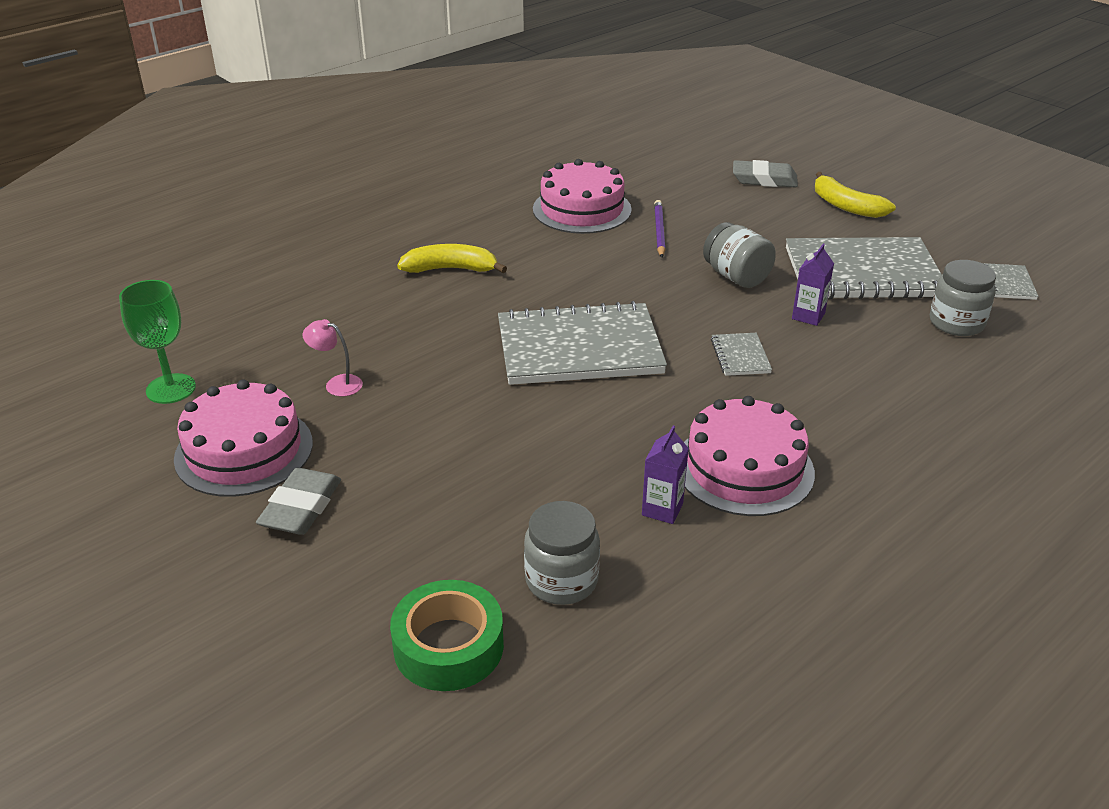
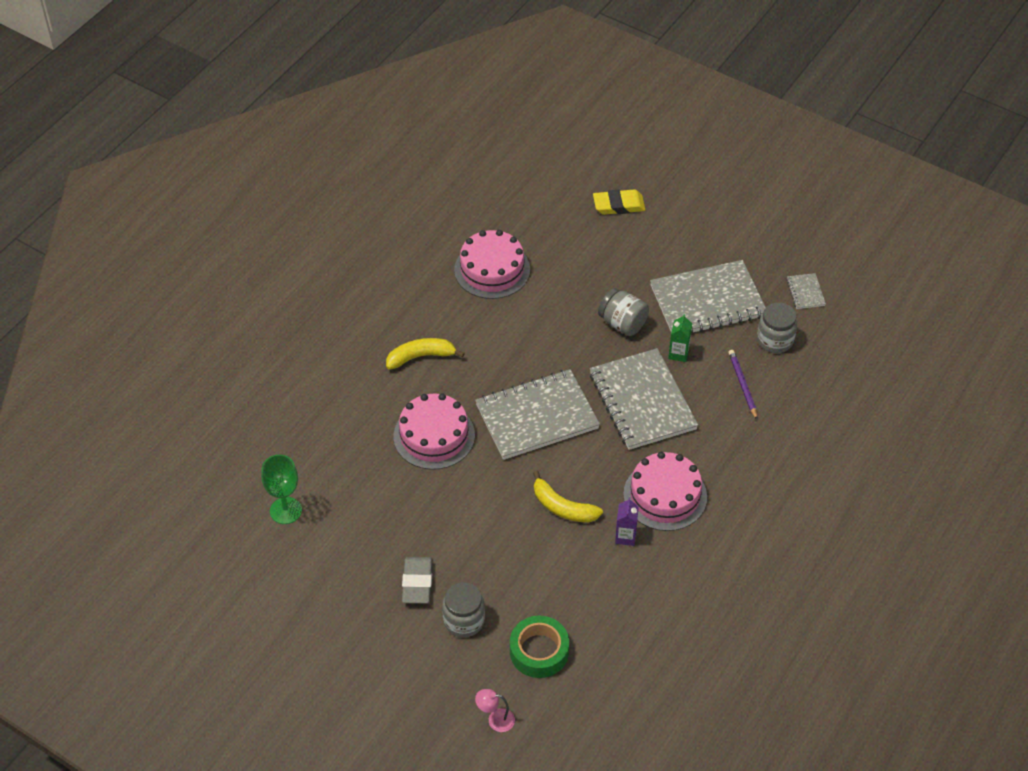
camera: 15 degrees left, 15 degrees up
pink cake [174,379,313,497] -> pink cake moved to [393,393,475,470]
pink lamp [303,319,363,396] -> pink lamp moved to [475,689,515,732]
grey jar [524,501,600,605] -> grey jar moved to [442,582,485,637]
purple pencil [654,200,665,258] -> purple pencil moved to [728,350,757,420]
grey notebook [711,333,772,376] -> grey notebook [590,348,698,450], size x2.39
grey eraser [733,160,798,187] -> yellow eraser [593,190,646,215]
purple carton [792,244,834,326] -> green carton [668,314,692,362]
yellow banana [815,172,896,218] -> yellow banana moved to [533,471,603,523]

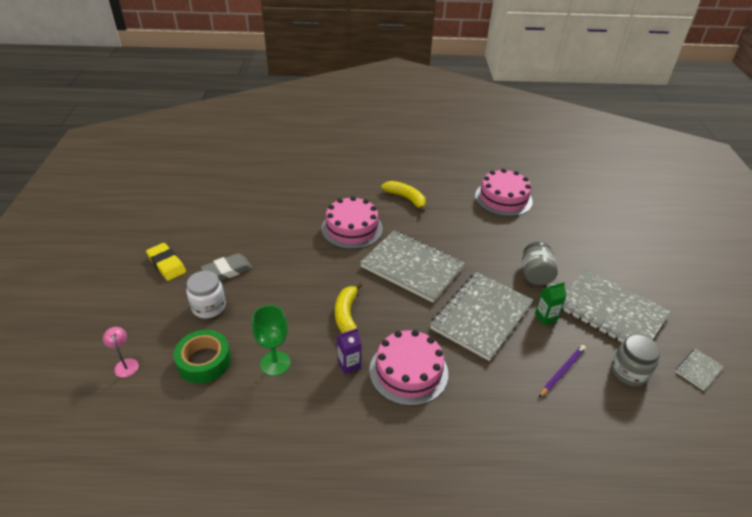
camera: 55 degrees right, 10 degrees down
green goblet [261,454,302,524] -> green goblet moved to [252,305,290,376]
grey jar [442,582,485,637] -> white jar [186,271,226,318]
yellow eraser [593,190,646,215] -> yellow eraser moved to [146,243,186,281]

